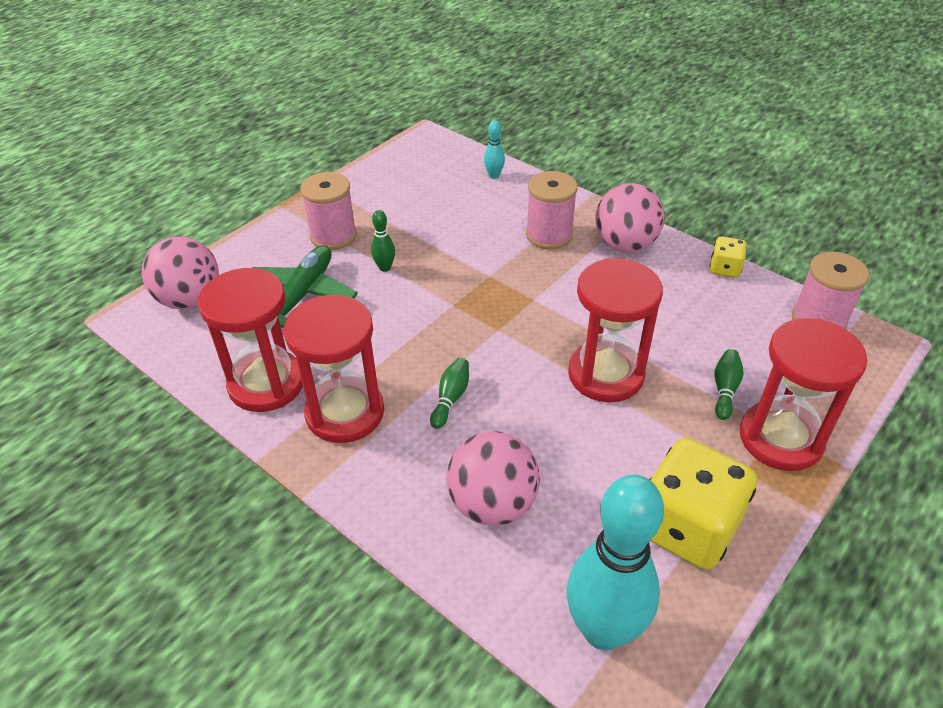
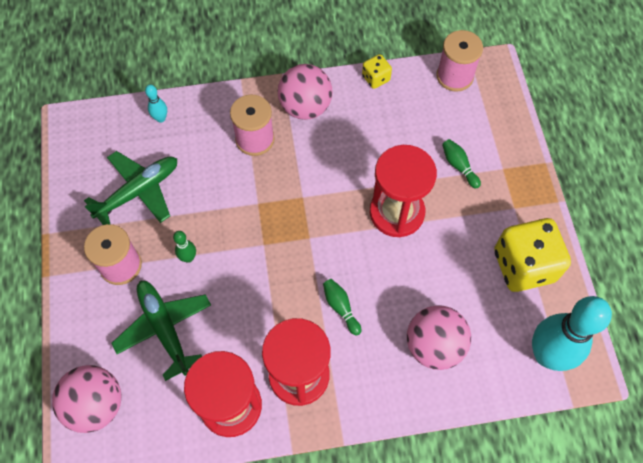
camera: 50 degrees left, 20 degrees up
red hourglass [740,318,867,471] -> none
none -> green plane [84,151,177,225]

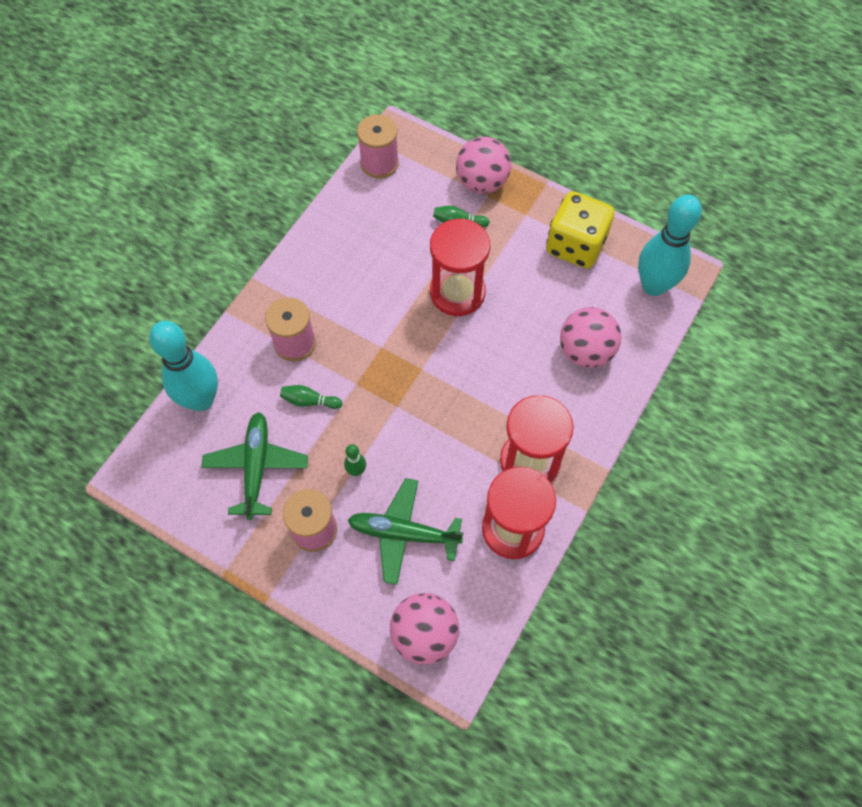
camera: 50 degrees left, 0 degrees up
turquoise bowling pin [145,85,167,123] -> turquoise bowling pin [149,321,218,411], size x2.42
pink ball [278,64,333,120] -> pink ball moved to [456,137,511,194]
green bowling pin [323,279,361,335] -> green bowling pin moved to [280,385,342,409]
yellow dice [362,54,392,89] -> none

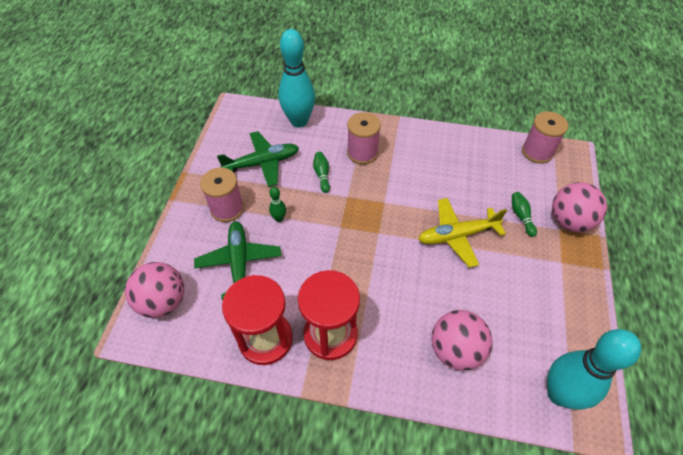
camera: 70 degrees right, 10 degrees down
red hourglass [430,218,490,316] -> yellow plane [418,198,507,268]
yellow dice [546,191,615,269] -> none

